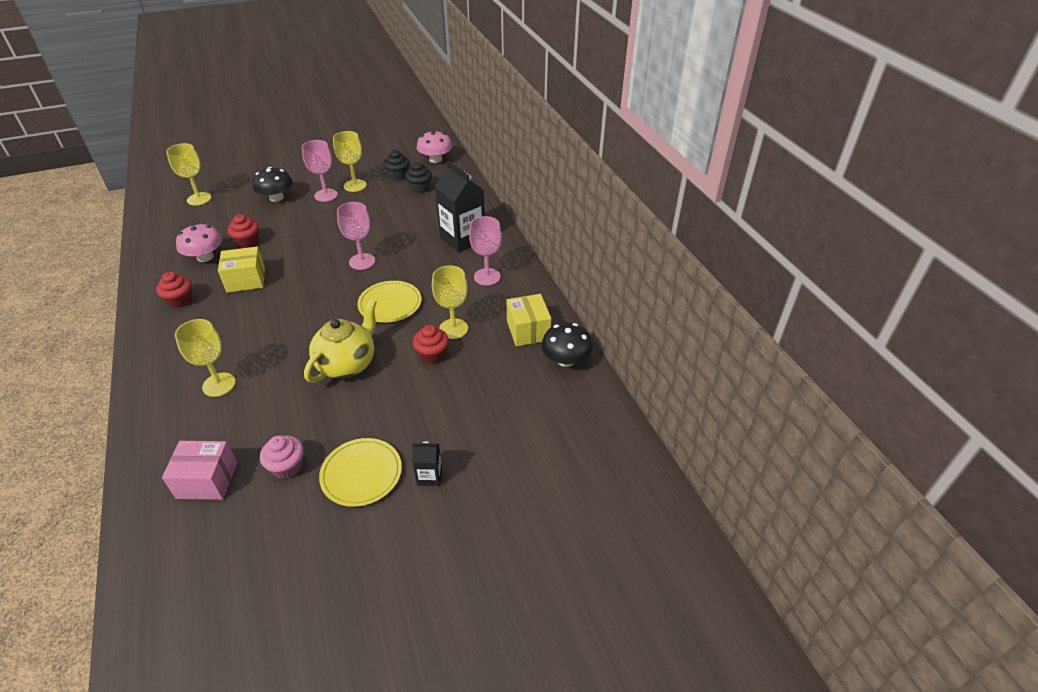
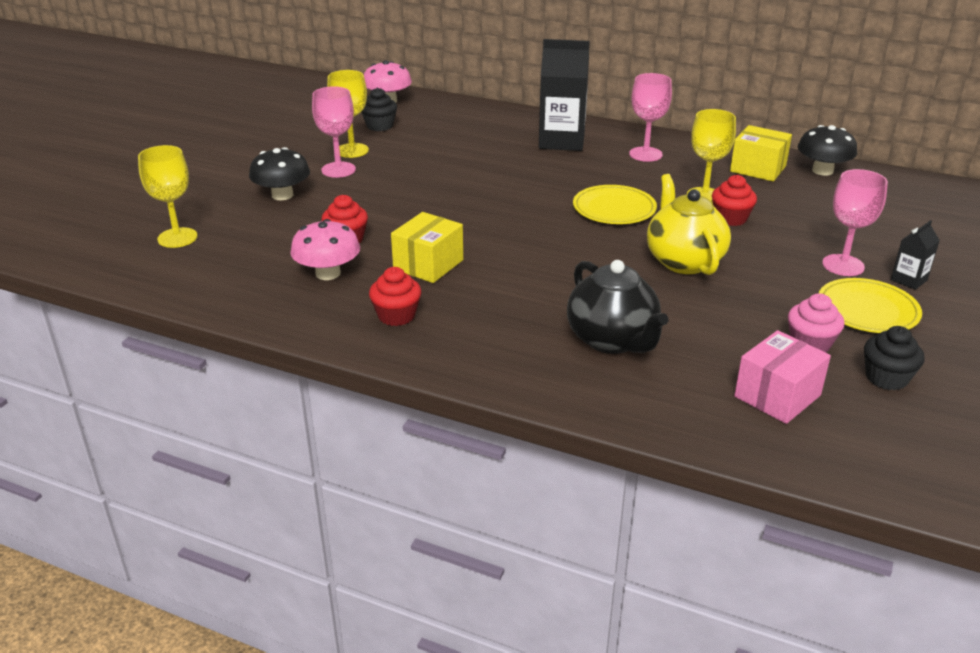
camera: 45 degrees left, 10 degrees down
yellow goblet [175,319,236,397] -> black teapot [567,260,668,354]
pink goblet [337,202,375,270] -> pink goblet moved to [822,169,888,276]
black cupcake [405,162,432,193] -> black cupcake moved to [864,326,925,390]

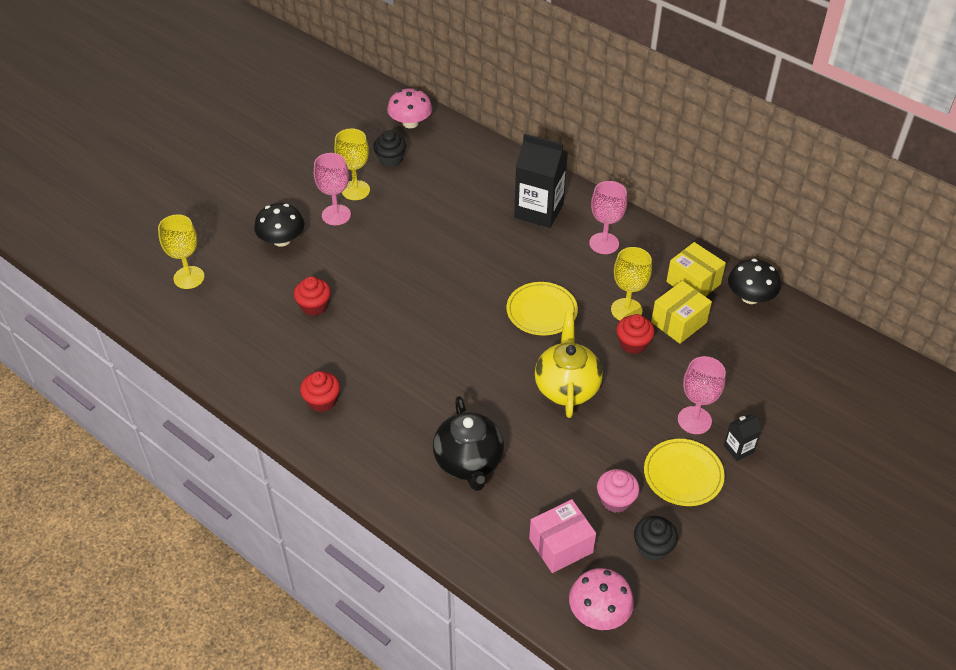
camera: 15 degrees right, 15 degrees up
pink mushroom [290,219,360,280] -> pink mushroom moved to [569,568,634,630]
yellow box [391,212,463,283] -> yellow box moved to [651,281,712,344]

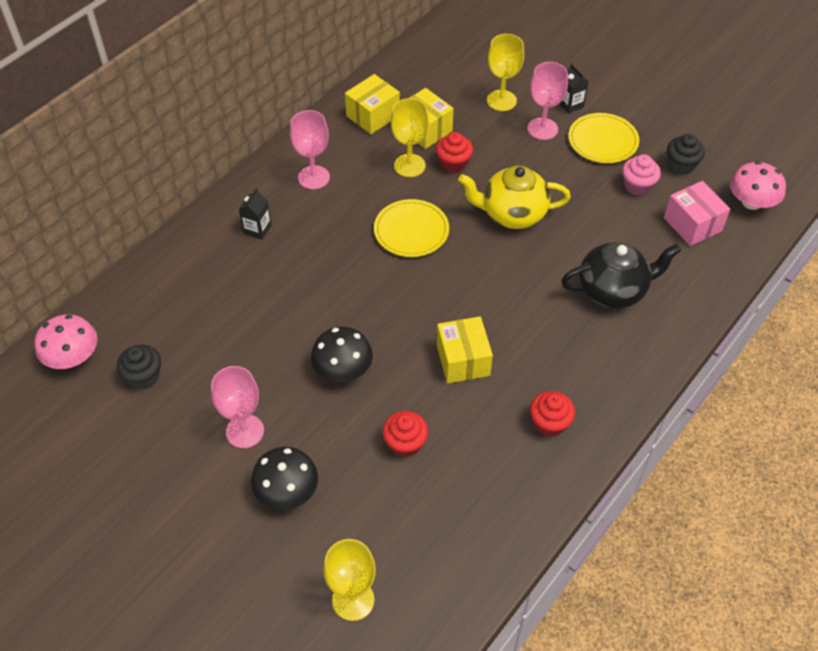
camera: 90 degrees left, 5 degrees up
yellow goblet [334,128,370,200] -> yellow goblet moved to [487,34,524,111]
black carton [514,134,568,228] -> black carton [238,188,272,240], size x0.47
black mushroom [728,259,781,304] -> black mushroom moved to [311,327,373,382]
none -> yellow box [437,316,493,383]

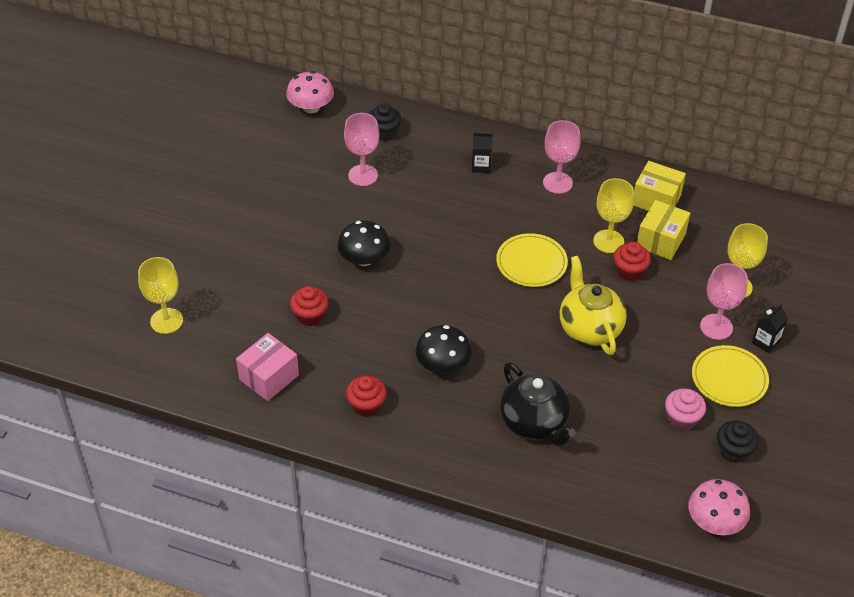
camera: 70 degrees right, 5 degrees down
black cupcake [117,345,161,389] -> black cupcake moved to [369,103,401,141]
pink goblet [211,366,264,448] -> pink goblet moved to [344,113,380,186]
black mushroom [251,447,318,510] -> black mushroom moved to [416,325,472,374]
yellow box [437,316,493,383] -> none
pink box [664,181,730,246] -> pink box moved to [236,333,299,401]

